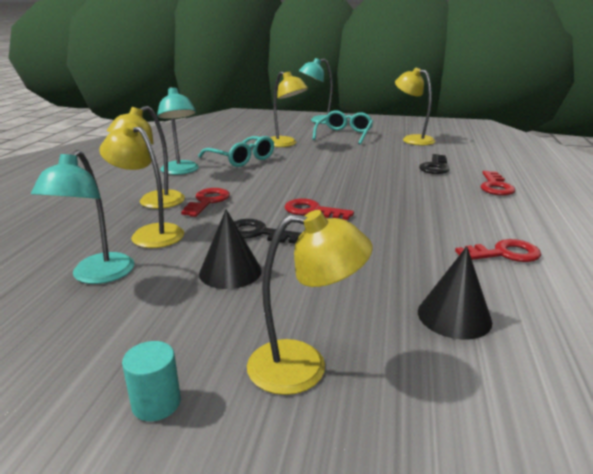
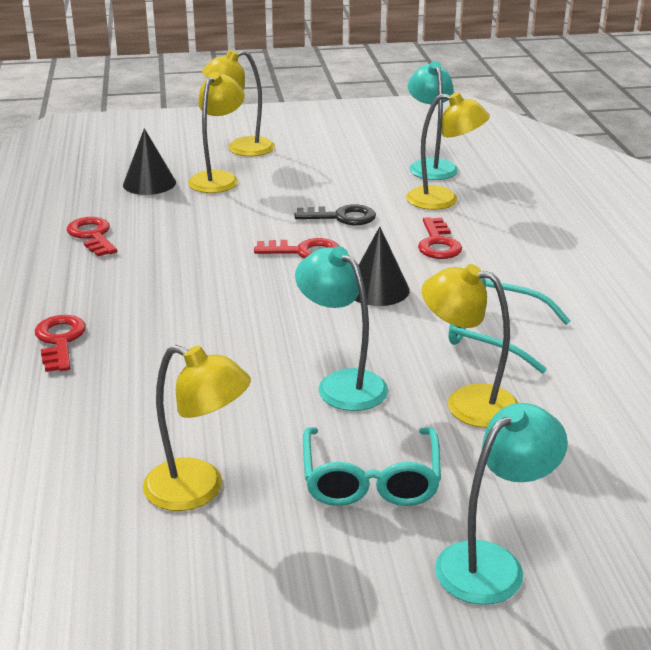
camera: 160 degrees right, 5 degrees up
yellow lamp [107,106,185,209] -> yellow lamp moved to [188,72,245,193]
turquoise cylinder [122,341,181,421] -> none
turquoise lamp [157,87,199,175] -> turquoise lamp moved to [295,246,388,411]
black cone [199,209,262,289] -> black cone moved to [355,227,410,306]
black key [419,154,449,174] -> none
red key [455,239,541,262] -> red key turned 90 degrees clockwise [67,217,117,256]

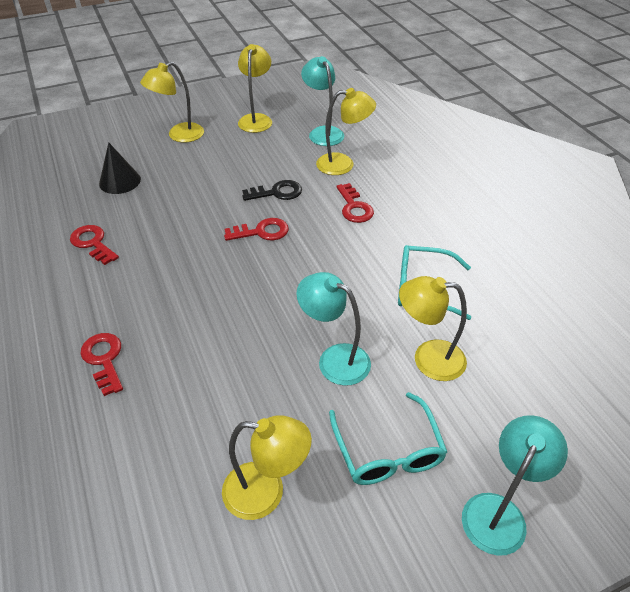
camera: 15 degrees left, 15 degrees up
yellow lamp [188,72,245,193] -> yellow lamp moved to [238,44,272,133]
black cone [355,227,410,306] -> none

